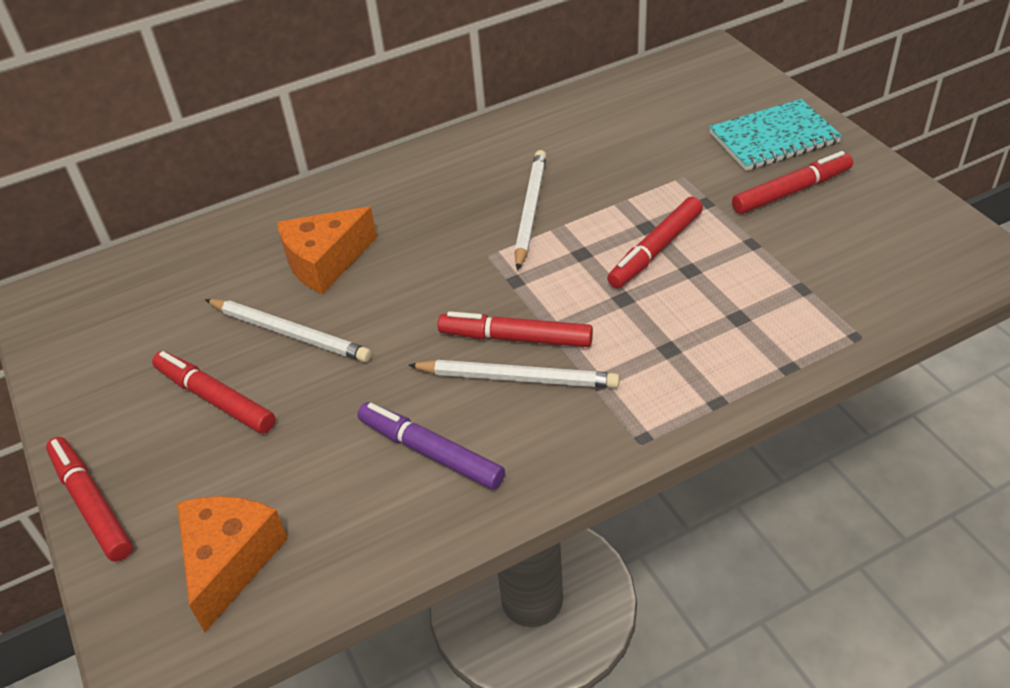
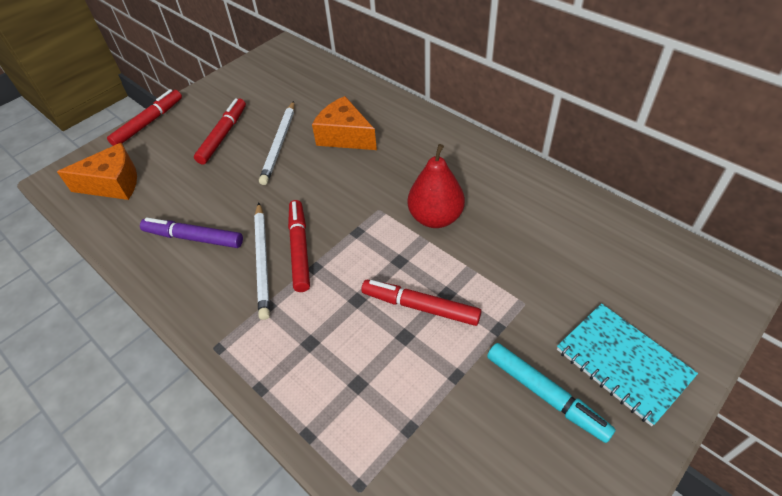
camera: 70 degrees right, 5 degrees up
purple marker [358,402,505,490] -> purple marker turned 90 degrees counterclockwise [140,218,243,248]
white pencil [515,150,547,271] -> red pear [408,144,465,228]
red marker [732,151,853,214] -> turquoise marker [487,343,616,443]

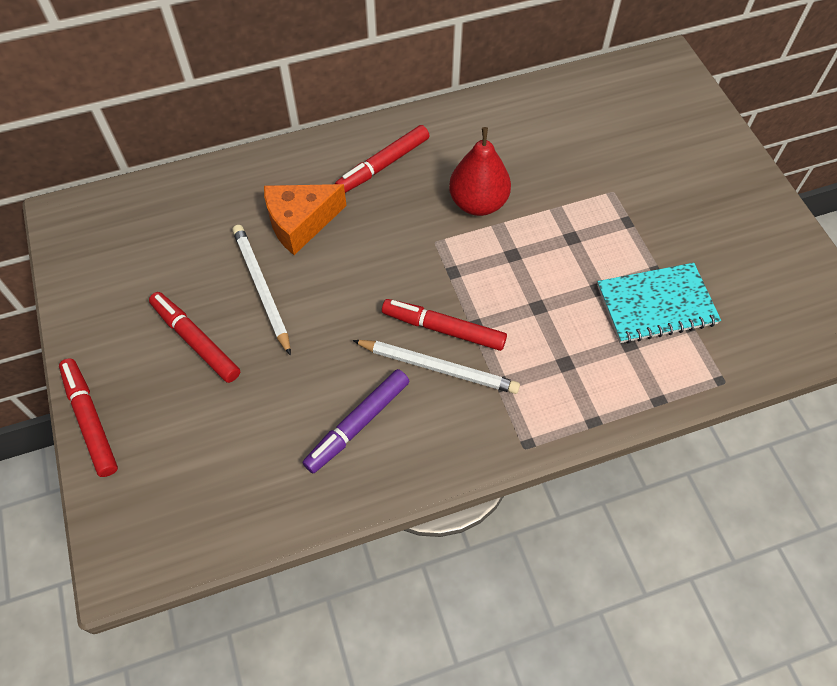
camera: 65 degrees left, 10 degrees up
orange cheese [57,143,137,200] -> none
white pencil [259,101,294,185] -> white pencil turned 150 degrees counterclockwise [232,225,291,356]
red marker [361,280,481,326] -> red marker moved to [335,125,429,193]
turquoise marker [487,343,616,443] -> none
turquoise notebook [557,303,698,426] -> turquoise notebook moved to [597,263,721,344]

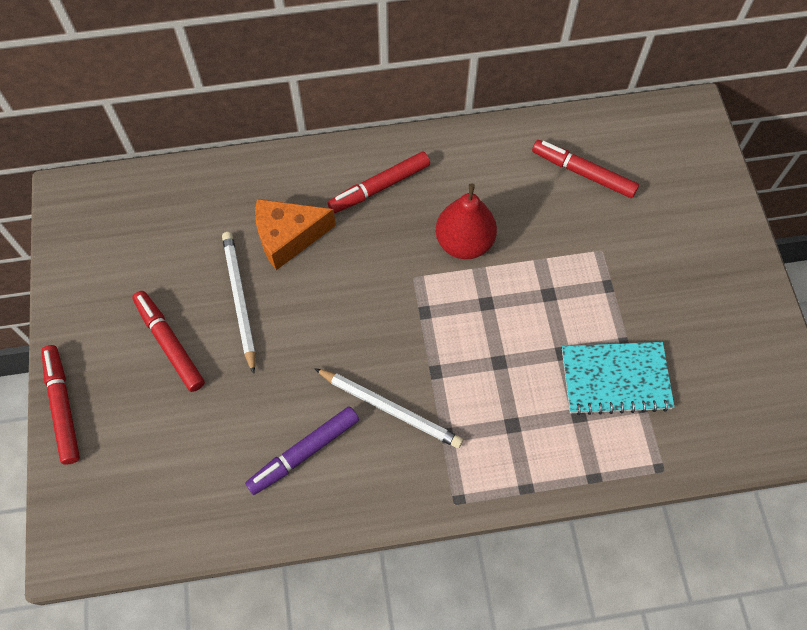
camera: 10 degrees right, 5 degrees up
red marker [382,299,507,351] -> red marker moved to [532,140,639,198]

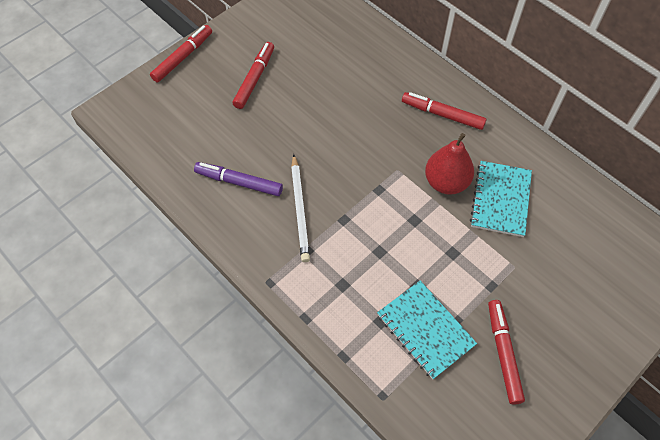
camera: 55 degrees right, 5 degrees down
white pencil [222,232,256,374] -> none
orange cheese [255,199,336,270] -> none
red marker [532,140,639,198] -> red marker moved to [488,300,525,405]
none -> turquoise notebook [470,161,532,237]

